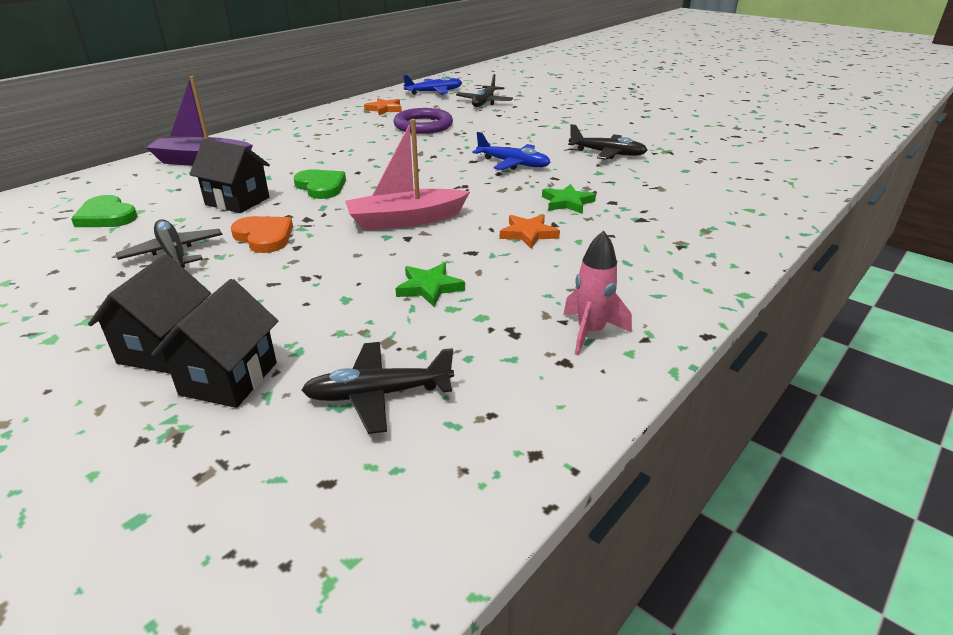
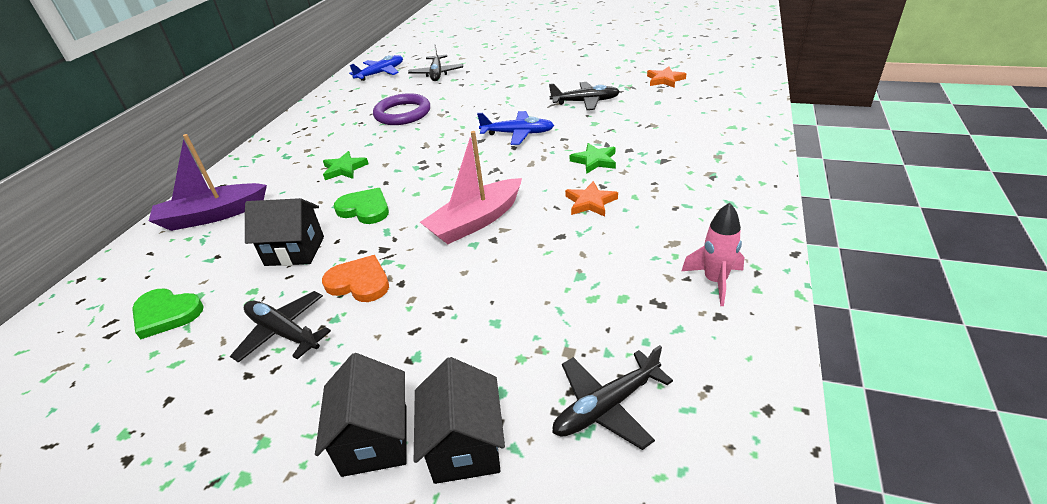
camera: 20 degrees left, 5 degrees up
orange star [364,98,402,115] -> orange star moved to [647,67,686,88]
green star [395,263,465,307] -> green star moved to [323,151,369,180]

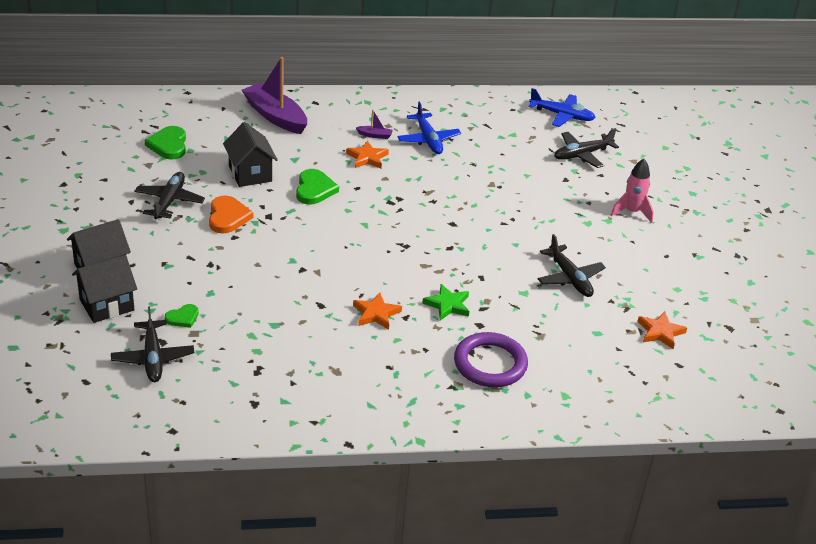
camera: 60 degrees right, 0 degrees up
green star [323,151,369,180] -> orange star [346,141,389,168]
purple ring [373,93,430,125] -> purple ring moved to [454,332,528,387]
pink boat [420,131,522,244] -> none
blue plane [477,111,554,145] -> blue plane moved to [397,102,461,154]
black plane [552,345,673,450] -> black plane turned 135 degrees counterclockwise [111,307,194,382]
pink rocket [682,203,744,306] -> pink rocket moved to [611,159,654,223]
none -> green heart [165,304,199,328]
none -> purple boat [356,110,393,139]

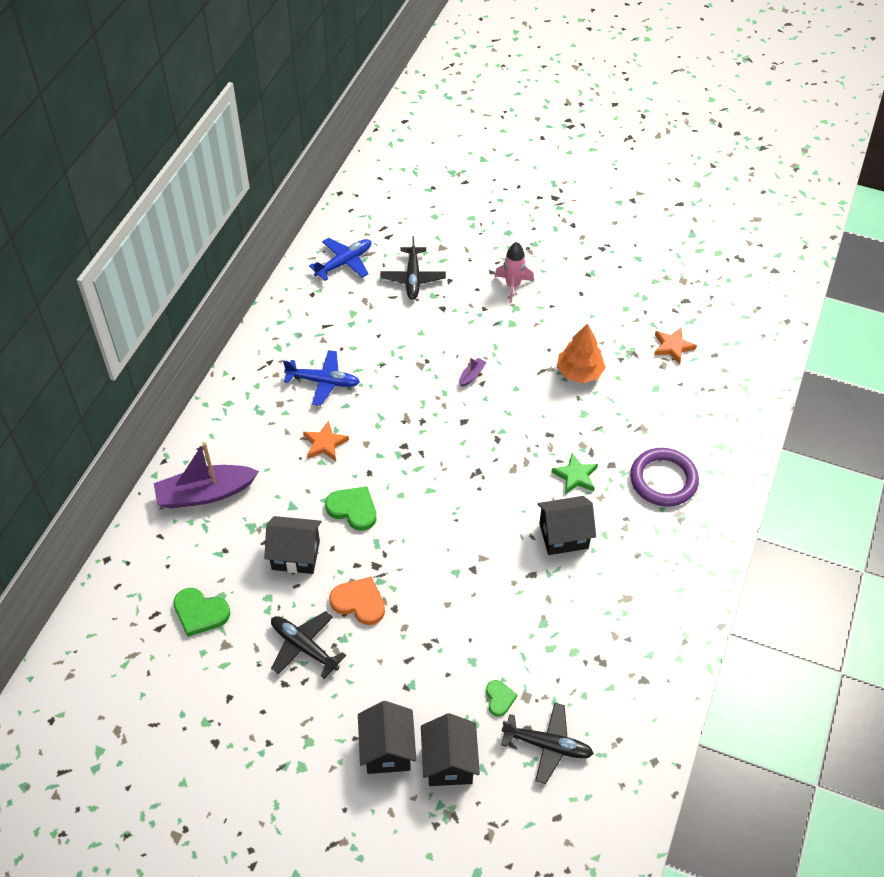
camera: 60 degrees left, 15 degrees up
orange star [353,292,402,330] -> black house [537,496,596,555]
purple boat [356,110,393,139] -> purple boat moved to [460,357,487,387]
black plane [538,234,606,297] -> orange tree [557,323,606,383]

